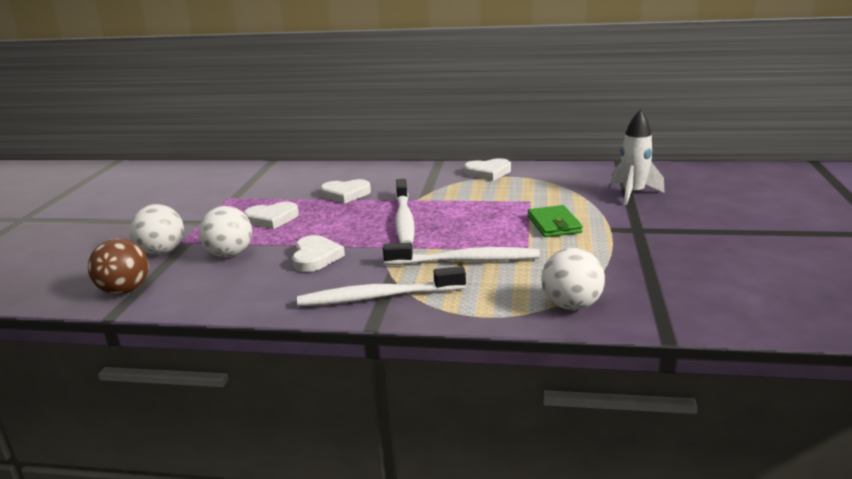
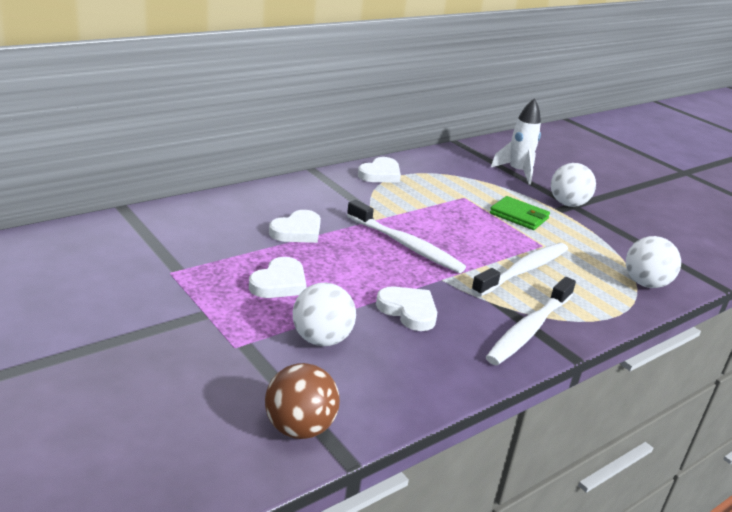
camera: 50 degrees left, 5 degrees up
white ball [130,204,184,254] -> white ball moved to [551,163,596,207]

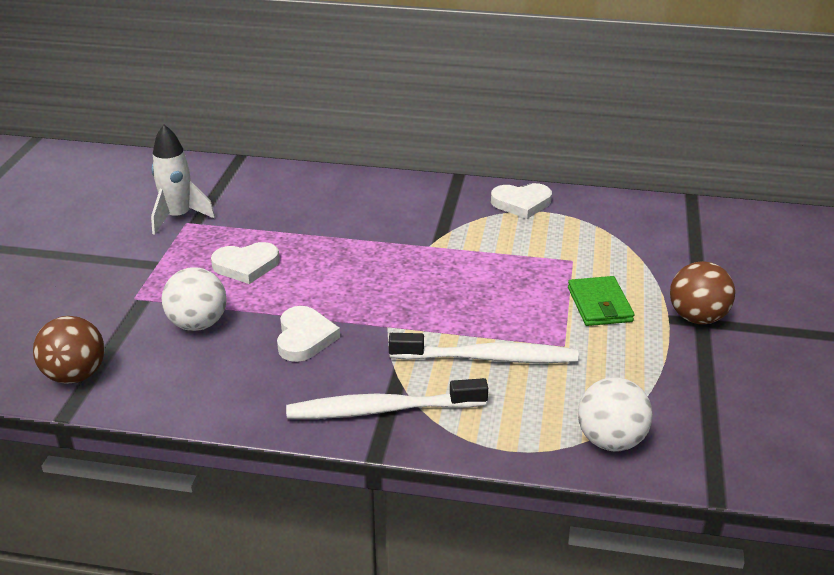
camera: 50 degrees right, 5 degrees up
white heart [269,210,321,243] -> none
white toothbrush [347,200,466,273] -> none
white rocket [491,98,541,185] -> white rocket moved to [151,124,215,235]
white ball [551,163,596,207] -> brown ball [670,261,735,324]

